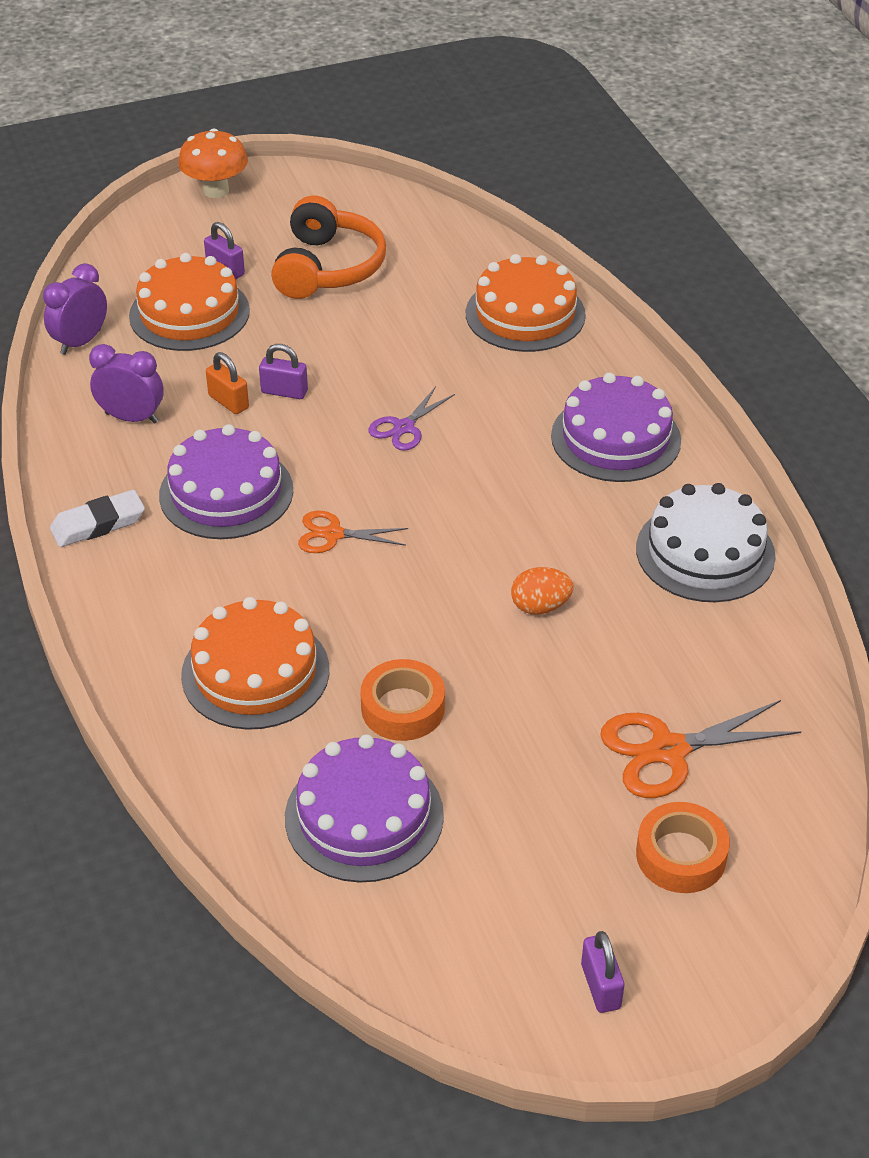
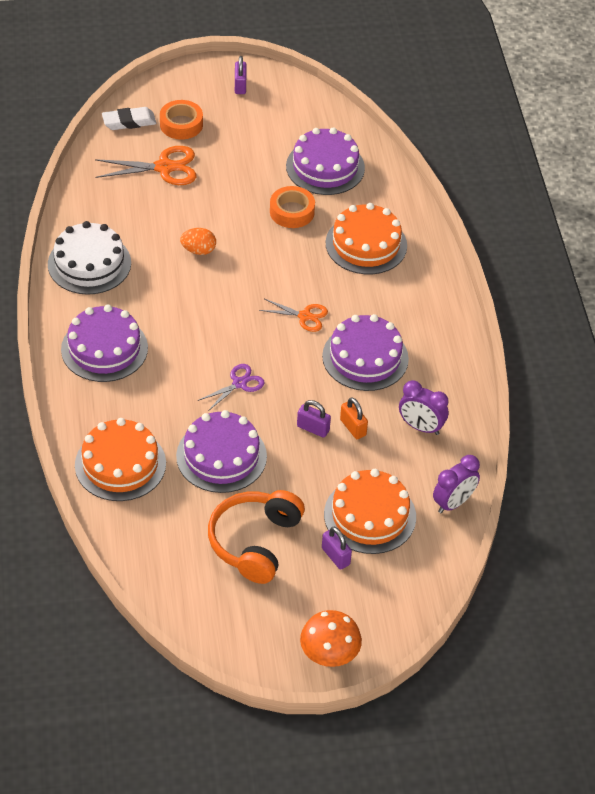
camera: 170 degrees left, 5 degrees up
white eraser [50,490,145,547] -> white eraser moved to [102,107,156,130]
none -> purple cake [176,410,267,493]

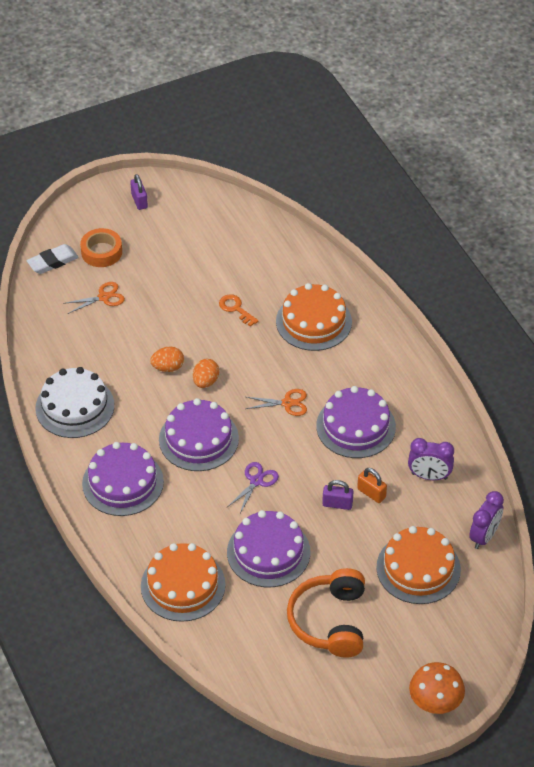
camera: 15 degrees left, 0 degrees up
orange scissors [95,146,197,185] -> orange scissors [63,282,125,314], size x0.62
orange tape [270,186,315,228] -> orange key [219,294,259,327]
purple cake [286,127,365,195] -> purple cake moved to [159,398,239,471]
purple padlock [322,527,352,570] -> none
none -> orange egg [193,359,219,388]

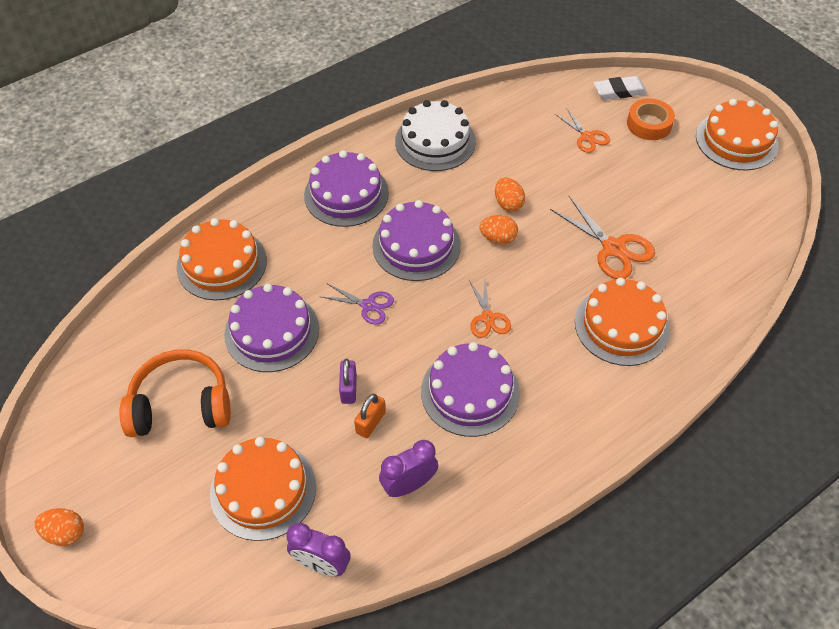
camera: 80 degrees right, 5 degrees up
white eraser [26,244,79,274] -> white eraser turned 60 degrees counterclockwise [594,76,647,100]
purple padlock [130,174,148,210] -> orange cake [696,99,779,171]
orange key [219,294,259,327] -> orange scissors [550,196,655,279]
purple clock [408,438,454,480] -> purple clock turned 60 degrees clockwise [379,440,438,497]
orange mushroom [409,662,465,714] -> orange egg [34,508,84,546]

